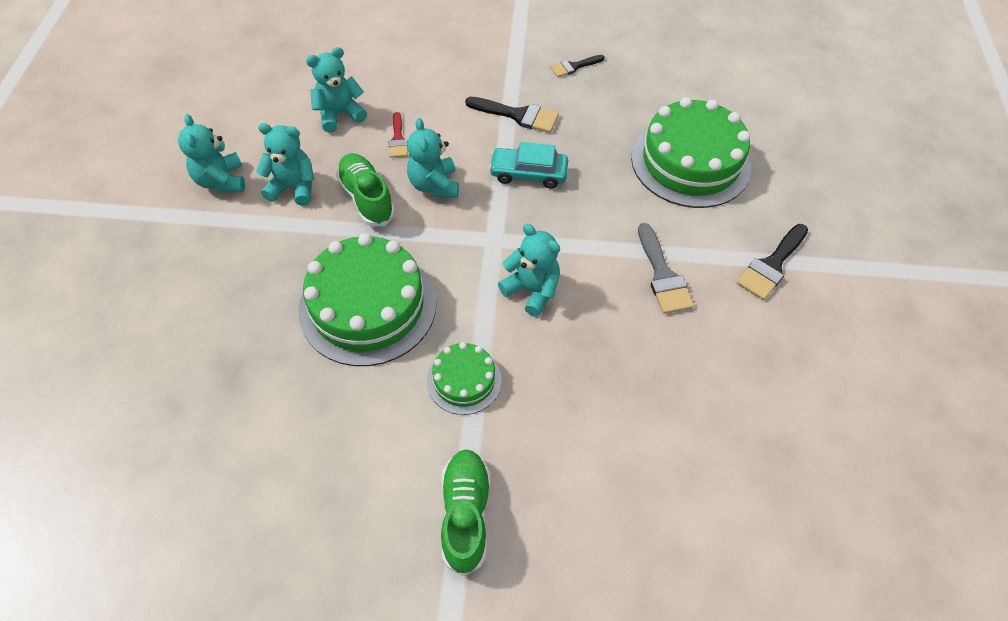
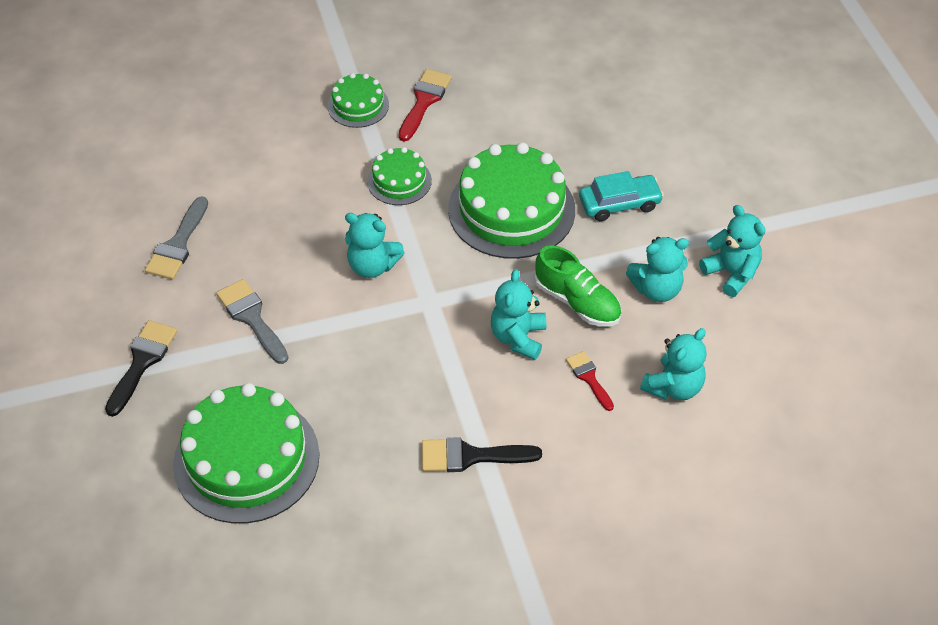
camera: 160 degrees right, 5 degrees down
turquoise teddy bear [407,118,459,198] -> turquoise teddy bear turned 135 degrees counterclockwise [491,269,546,360]
green shoe [441,449,490,576] -> green cake [327,73,389,128]
turquoise car [489,142,568,188] -> turquoise car moved to [579,171,664,221]
black brush [550,55,605,77] -> none
none -> grey brush [145,196,208,280]
none -> red brush [398,69,452,142]

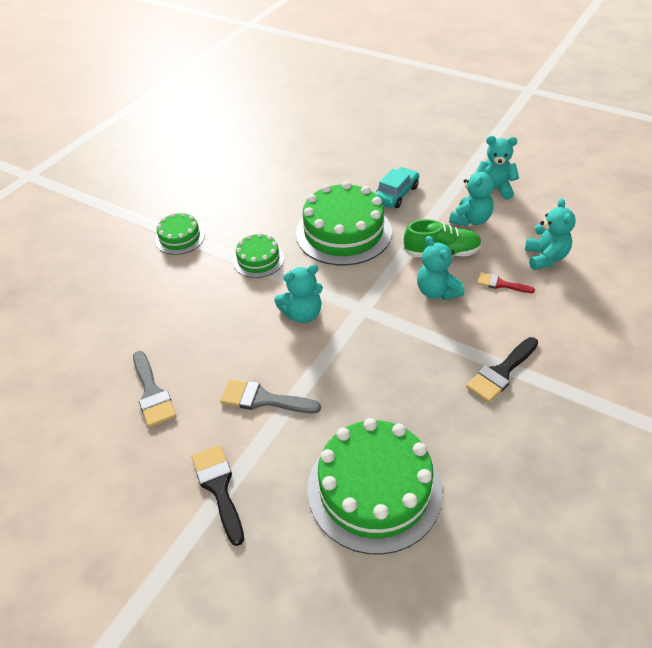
camera: 40 degrees left, 5 degrees down
red brush [398,69,452,142] -> none

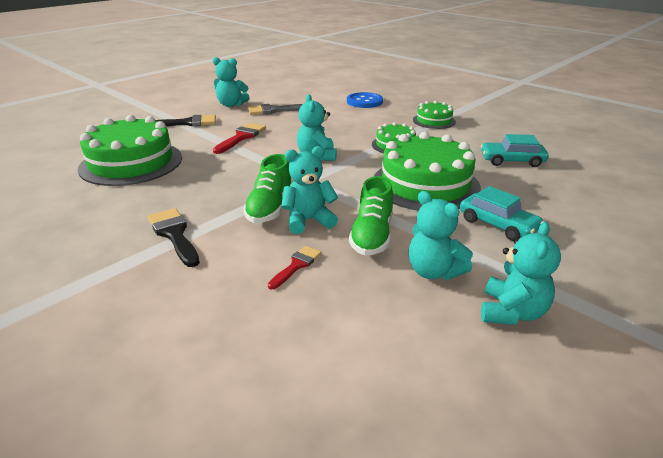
camera: 100 degrees right, 15 degrees down
grey brush [220,379,321,413] -> red brush [213,123,266,154]
turquoise teddy bear [525,198,576,270] -> turquoise teddy bear moved to [213,57,250,107]
none -> green shoe [243,154,293,223]
none -> blue button [347,92,383,108]
none -> turquoise car [481,134,548,167]

